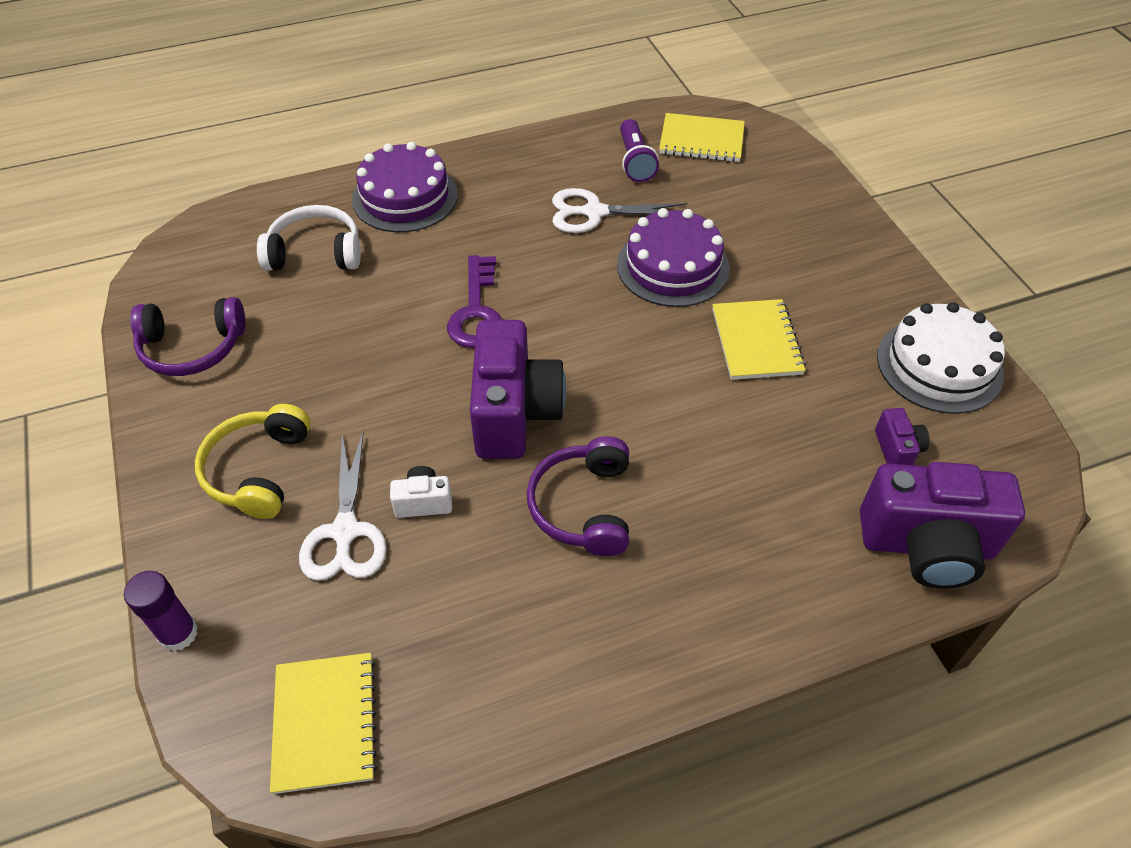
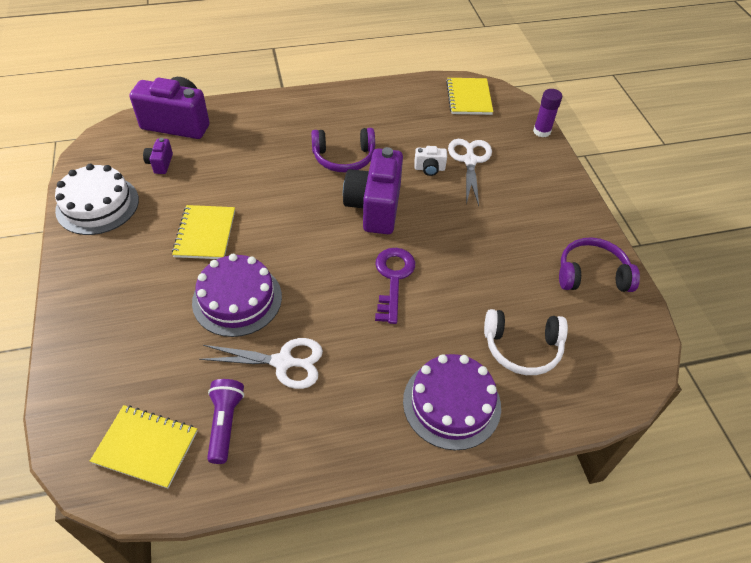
camera: 175 degrees left, 0 degrees up
yellow headphones [195,404,311,519] -> none
purple headphones [527,436,629,556] -> purple headphones turned 75 degrees clockwise [311,128,375,172]

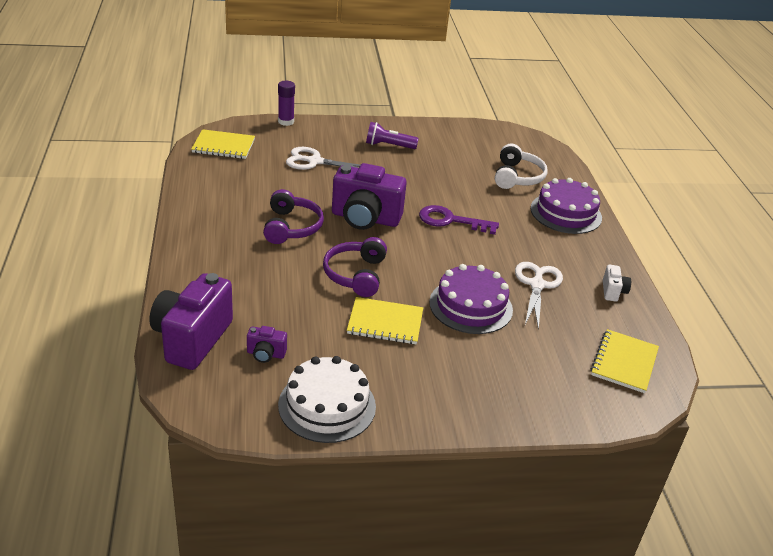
camera: 85 degrees left, 15 degrees down
purple flashlight [207,379,244,464] -> purple flashlight moved to [366,122,419,149]
white camera [414,146,447,176] -> white camera moved to [603,265,631,302]
purple headphones [559,237,640,292] -> purple headphones moved to [323,237,387,297]

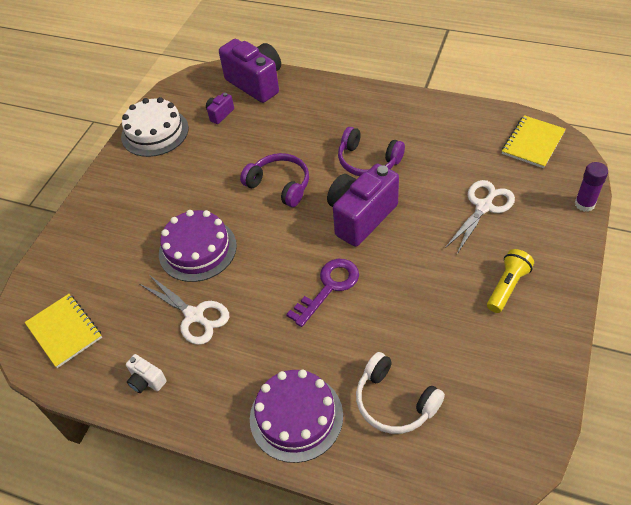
camera: 125 degrees right, 15 degrees up
yellow notebook [347,297,423,344] -> none
purple flashlight [366,122,419,149] -> yellow flashlight [487,249,534,313]

